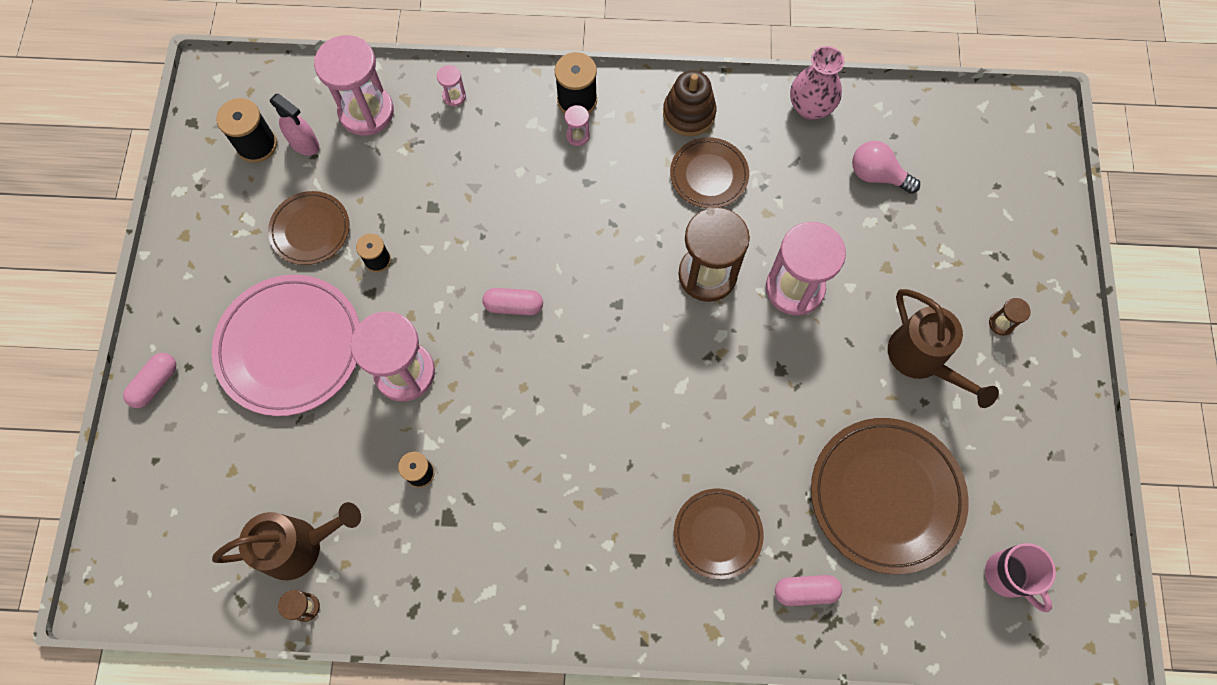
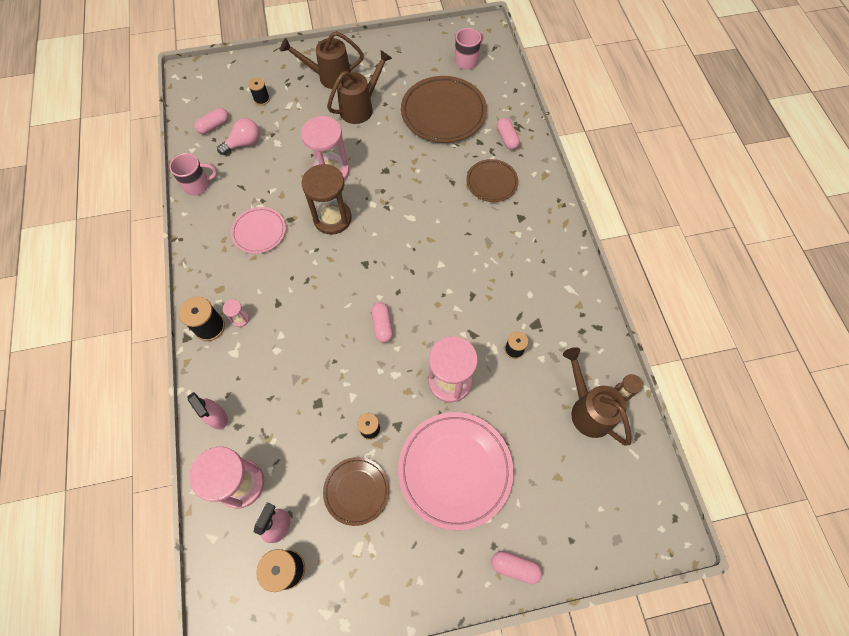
camera: 105 degrees left, 5 degrees down
pink hourglass [437,65,466,106] -> pink spray bottle [188,392,228,430]
brown stacking toy [663,71,716,136] -> none
brown plate [670,137,749,208] -> pink plate [231,207,286,254]
pink vase [790,46,845,120] -> pink mug [169,153,217,196]
pink light bulb [852,141,920,194] -> pink light bulb turned 135 degrees counterclockwise [217,118,260,155]
brown hourglass [989,298,1031,336] -> brown watering can [280,31,364,89]
none -> pink capsule [194,108,229,134]
none -> black spool [248,77,270,105]

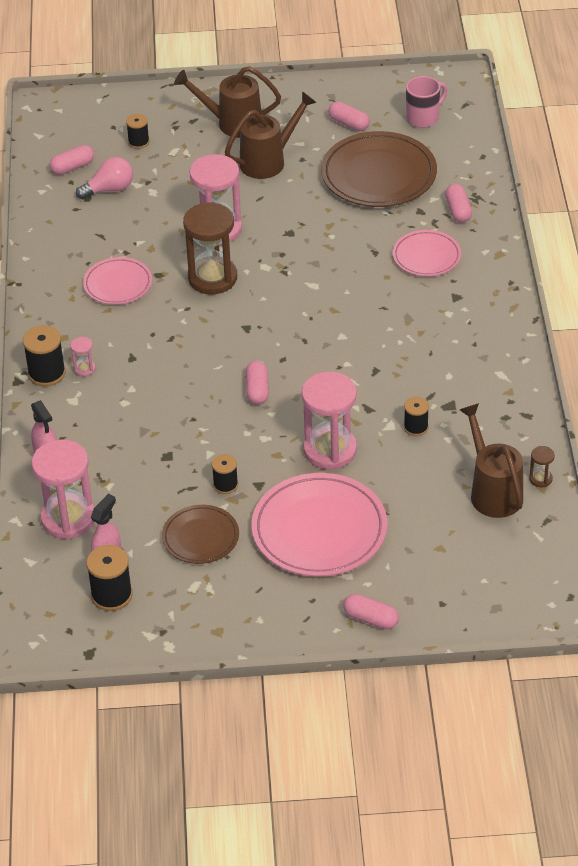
camera: 10 degrees right, 20 degrees down
pink mug [169,153,217,196] -> none
brown plate [466,159,519,202] -> pink plate [393,230,461,277]
none -> pink capsule [328,101,370,131]

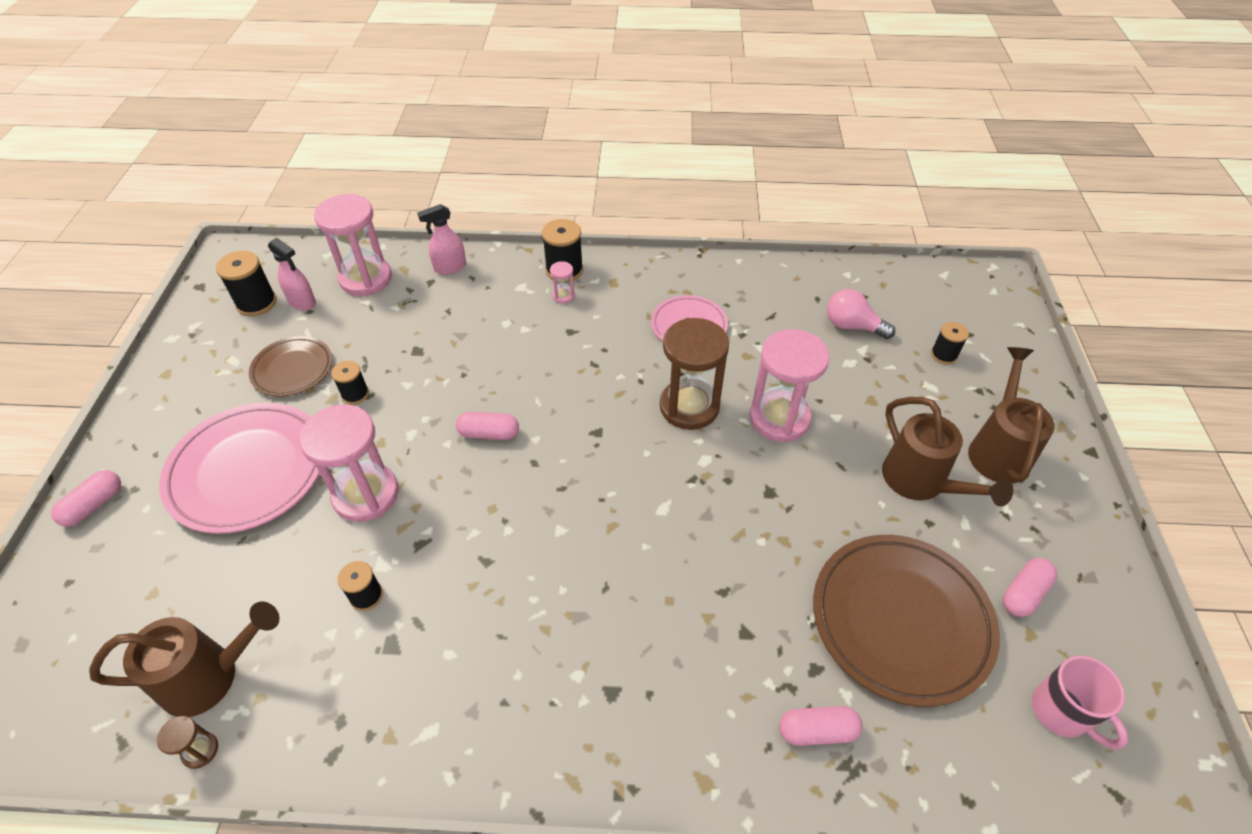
camera: 95 degrees right, 5 degrees up
pink capsule [50,145,94,175] -> none
pink light bulb [76,157,133,199] -> pink light bulb turned 135 degrees clockwise [827,289,895,339]
pink plate [393,230,461,277] -> none

